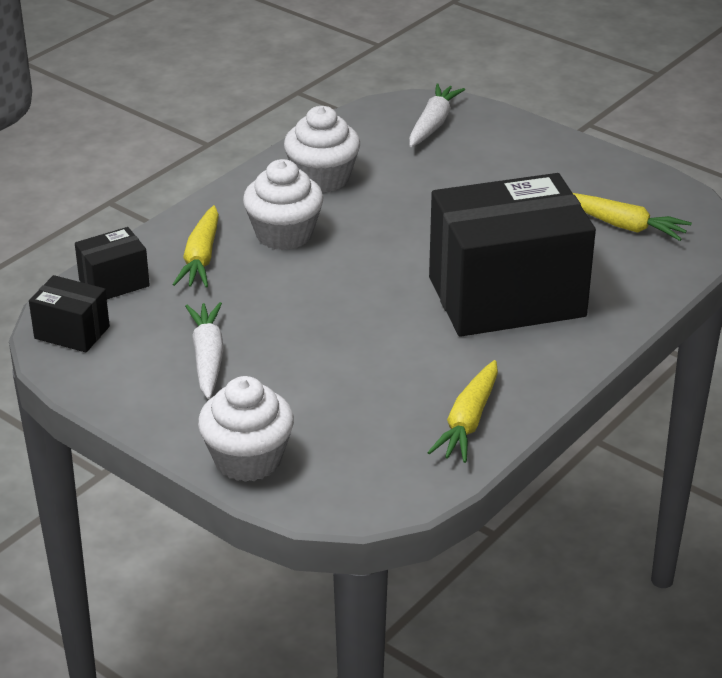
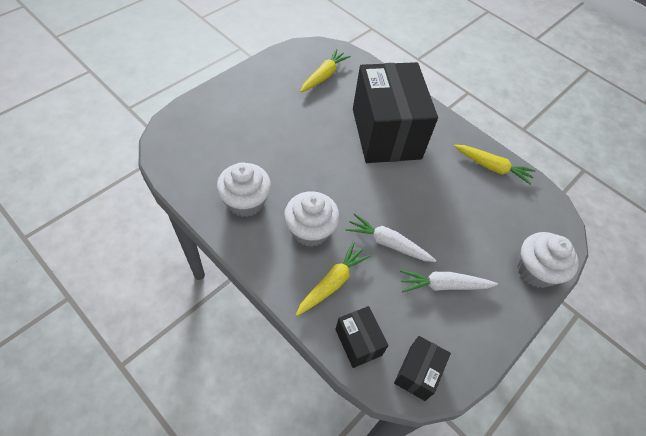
camera: 90 degrees left, 20 degrees up
yellow carrot [172,205,219,287] -> yellow carrot turned 60 degrees counterclockwise [296,242,371,316]
white carrot [409,83,465,147] -> white carrot moved to [345,213,436,262]

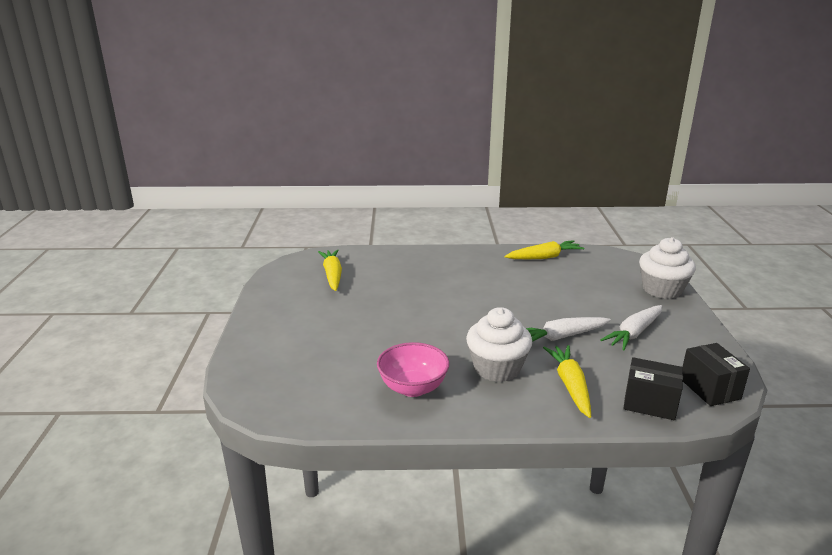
camera: 40 degrees left, 30 degrees down
white cupcake [217,162,271,217] -> pink bowl [377,342,449,397]
black box [353,62,438,163] -> none

